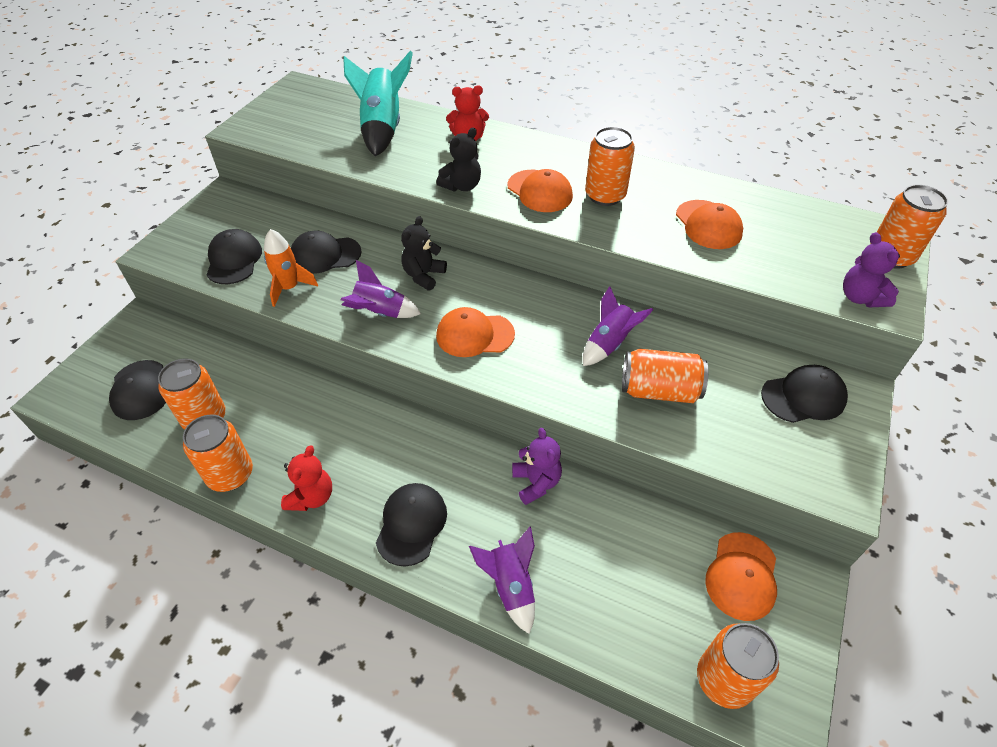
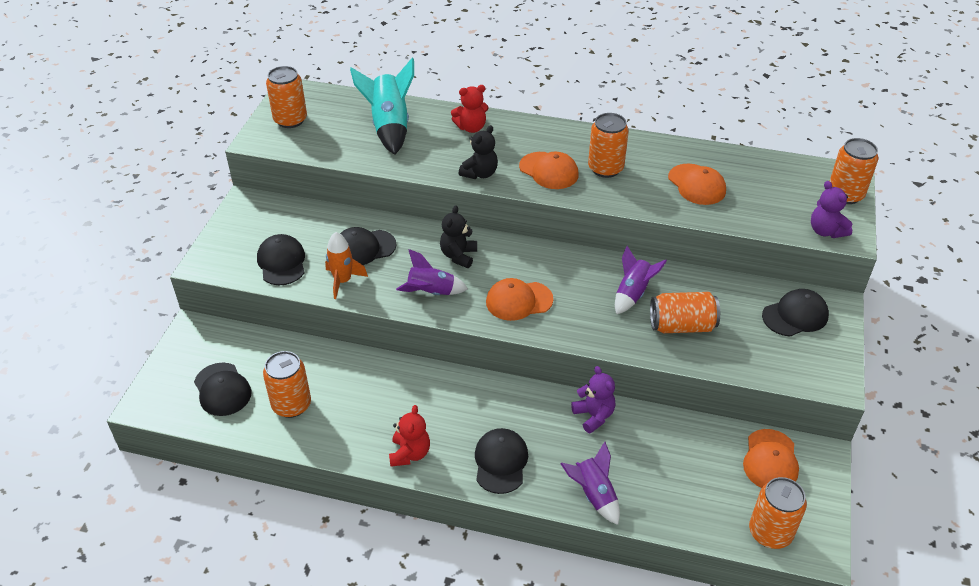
camera: 10 degrees left, 5 degrees down
orange can [183,414,253,492] -> orange can moved to [266,66,307,128]

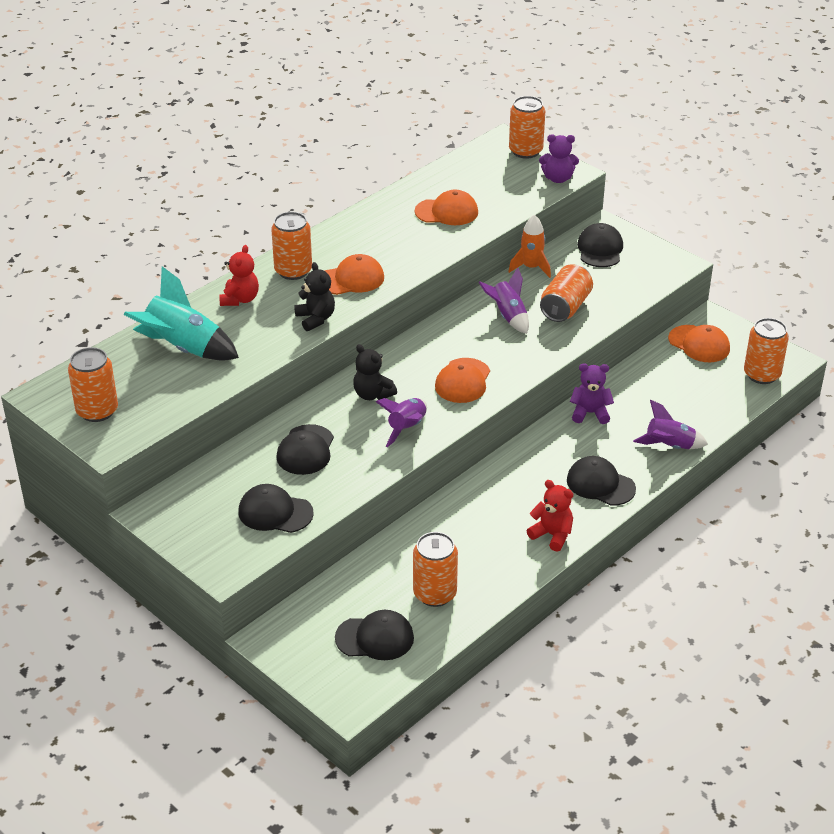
camera: 60 degrees left, 5 degrees down
orange rocket [325,232,368,299] -> orange rocket moved to [508,214,551,278]
orange can [588,113,629,178] -> orange can moved to [271,212,312,280]

